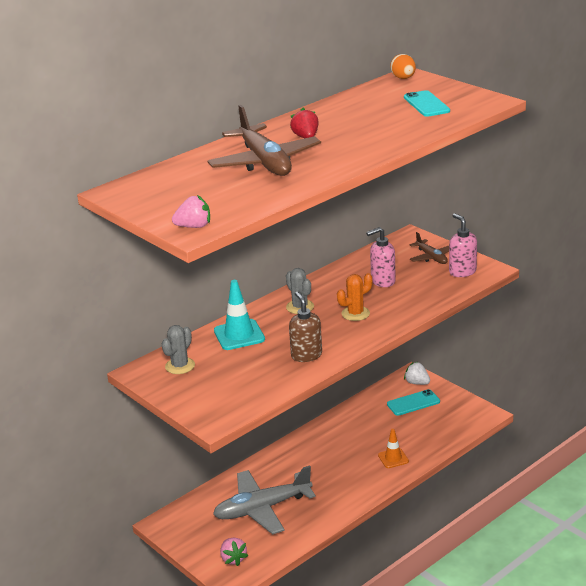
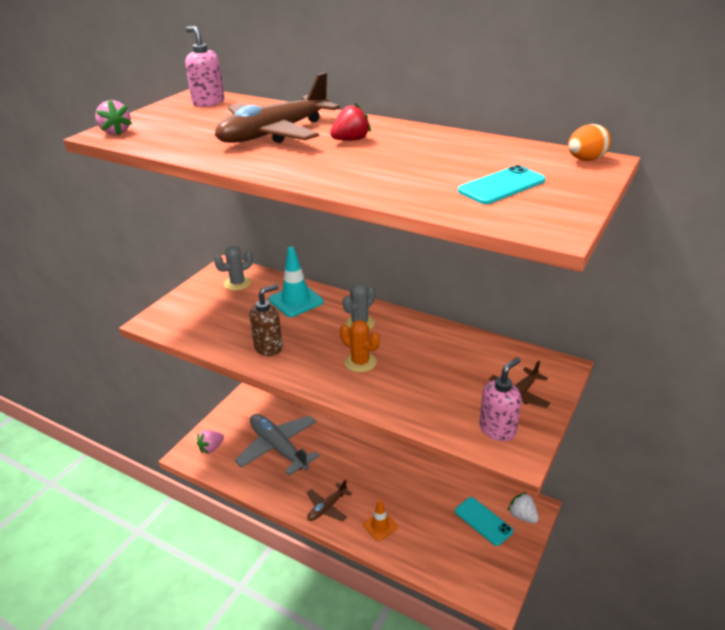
camera: 70 degrees right, 5 degrees up
grey cactus [161,325,195,374] -> grey cactus turned 45 degrees counterclockwise [214,246,253,291]
pink soap dispenser [366,227,396,287] -> pink soap dispenser moved to [185,26,225,107]
white strawberry [404,362,430,385] -> white strawberry turned 60 degrees counterclockwise [508,492,539,523]
none -> brown plane [307,479,352,522]

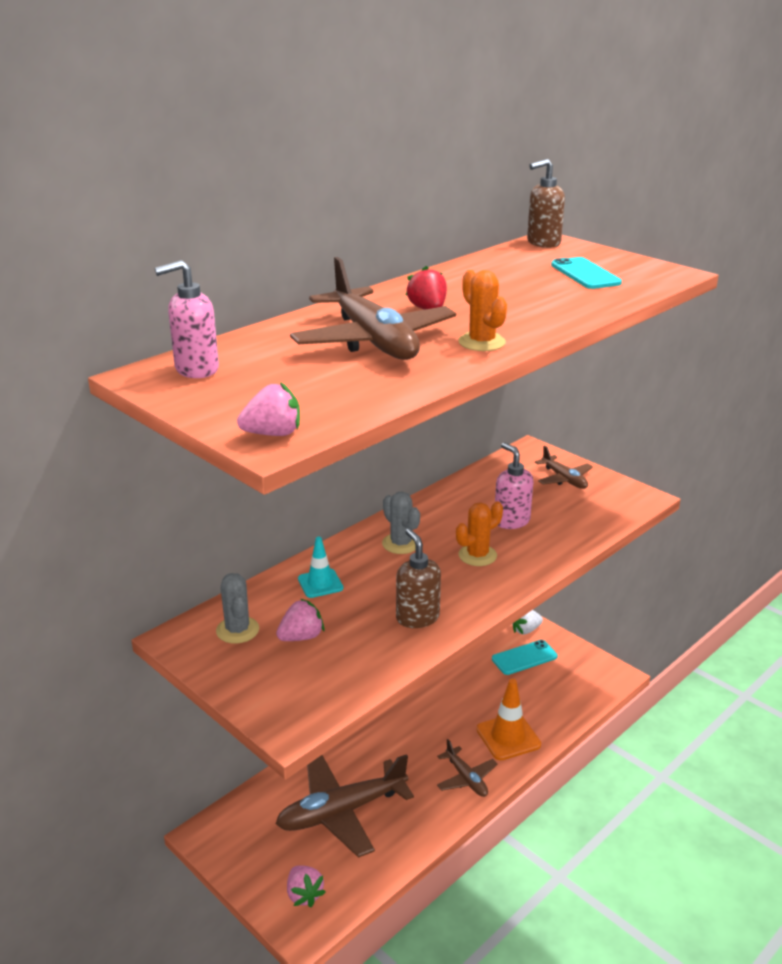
camera: 75 degrees left, 5 degrees down
grey plane [235,414,320,476] -> brown plane [276,754,414,858]
turquoise traffic cone [269,246,323,317] -> turquoise traffic cone [298,537,343,598], size x0.63
orange traffic cone [363,500,398,541] -> orange traffic cone [476,679,541,760], size x1.58
pink soap dispenser [479,357,522,441] -> pink soap dispenser moved to [495,443,533,529]
orange egg [568,124,611,161] -> brown soap dispenser [527,159,565,248]
none -> pink strawberry [276,599,324,641]
none -> orange cactus [458,270,507,351]

